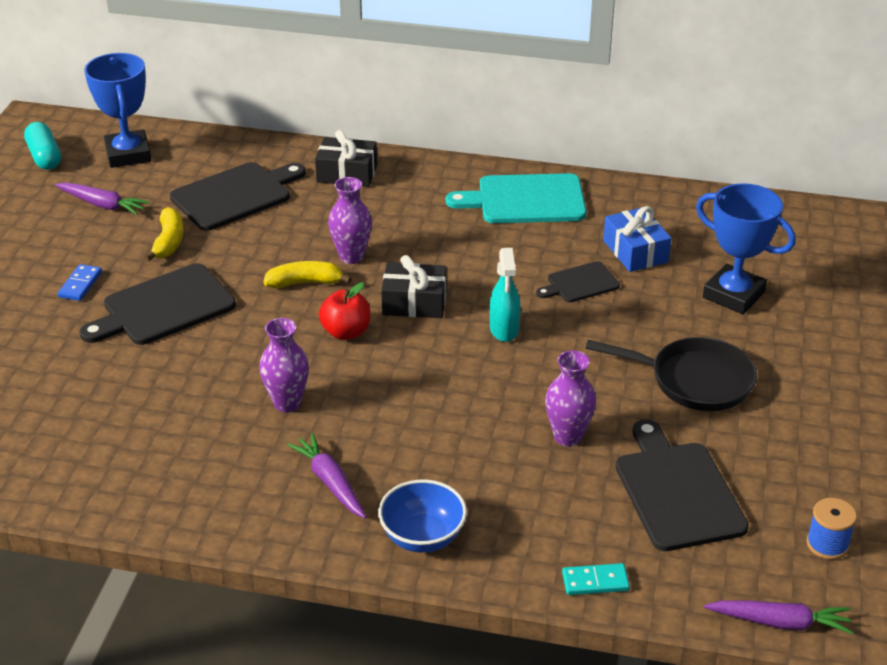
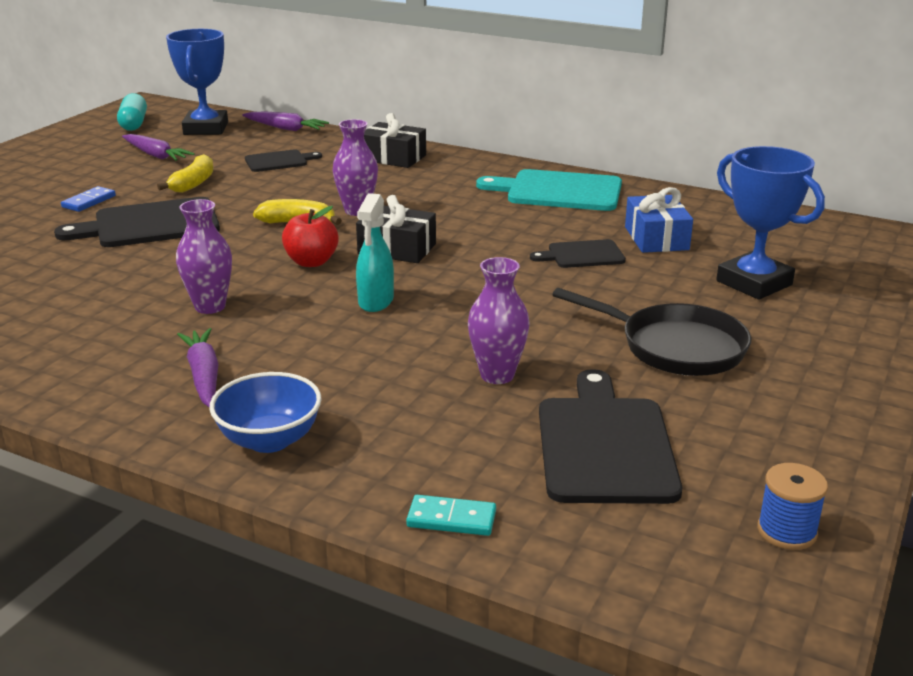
camera: 15 degrees right, 10 degrees down
black cutting board [170,162,306,231] -> black cutting board [245,149,322,172], size x0.56
turquoise spray bottle [490,248,521,342] -> turquoise spray bottle moved to [356,193,394,312]
purple carrot [704,600,853,634] -> purple carrot moved to [242,112,329,131]

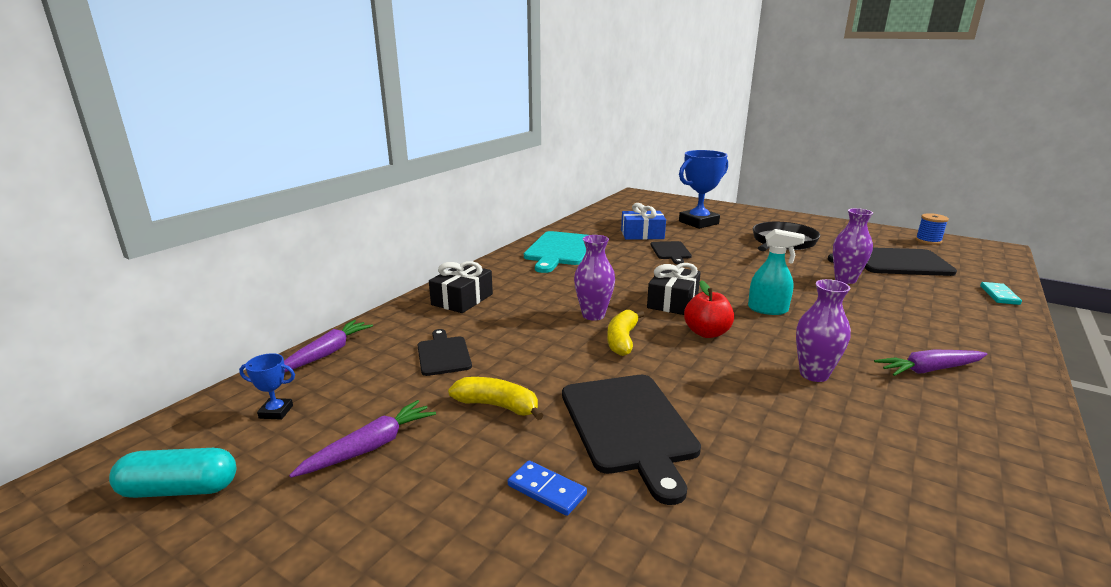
camera: 85 degrees left, 5 degrees down
blue trophy [166,29,228,135] -> blue trophy [239,353,295,420], size x0.43
blue bowl [209,372,322,453] -> none

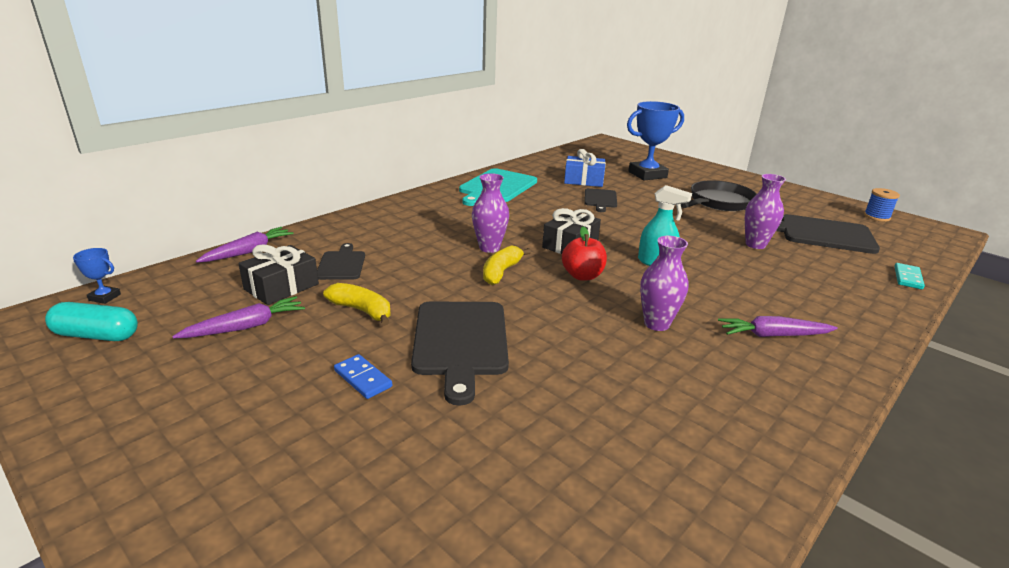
camera: 10 degrees right, 5 degrees up
blue trophy [239,353,295,420] -> blue trophy moved to [73,248,121,304]
black gift [429,261,493,313] -> black gift moved to [238,244,319,305]

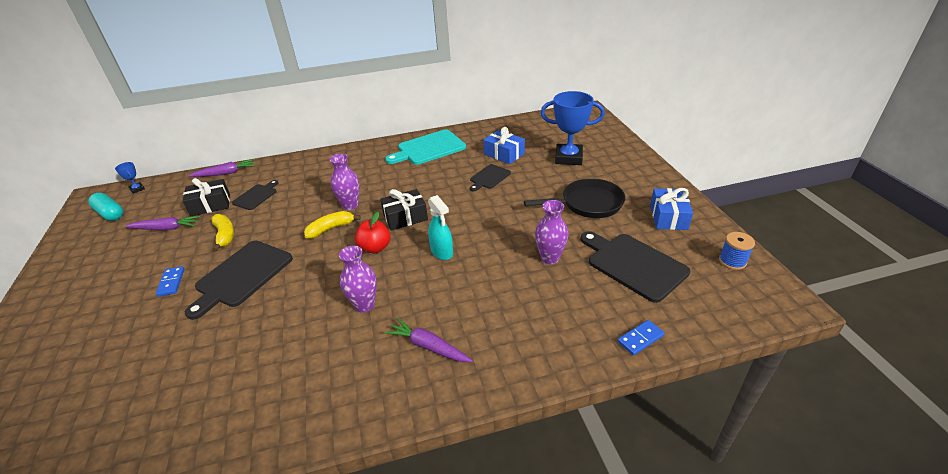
camera: 35 degrees right, 10 degrees up
turquoise domino [894,263,925,289] -> blue domino [618,320,664,355]
none -> blue gift [650,188,693,230]

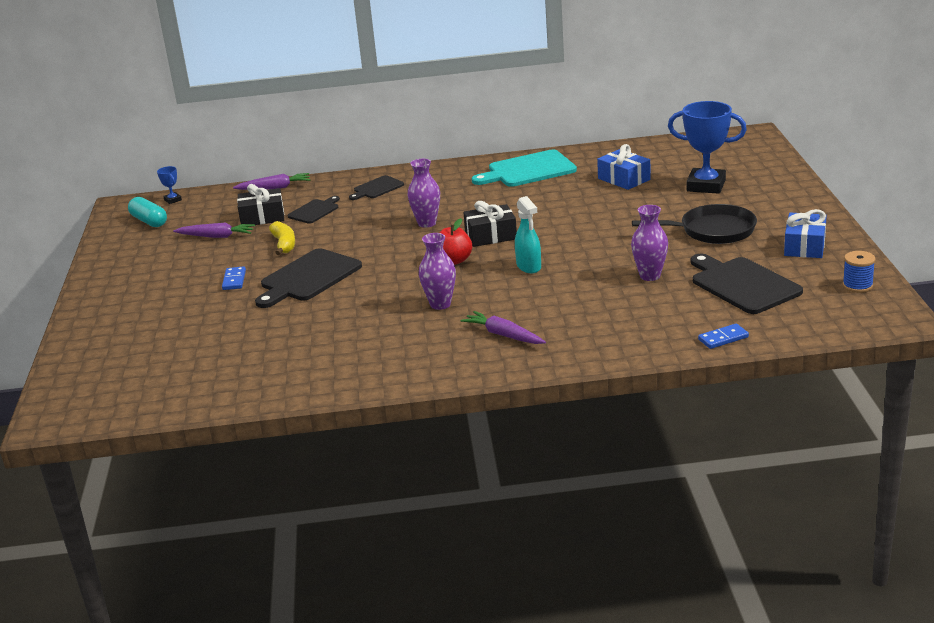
camera: 10 degrees right, 10 degrees down
yellow banana [304,211,361,239] -> none
black cutting board [470,164,511,191] -> black cutting board moved to [349,175,404,200]

